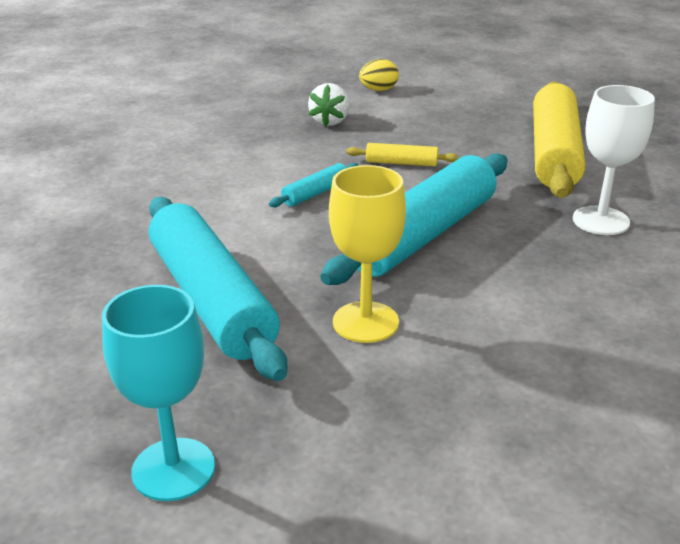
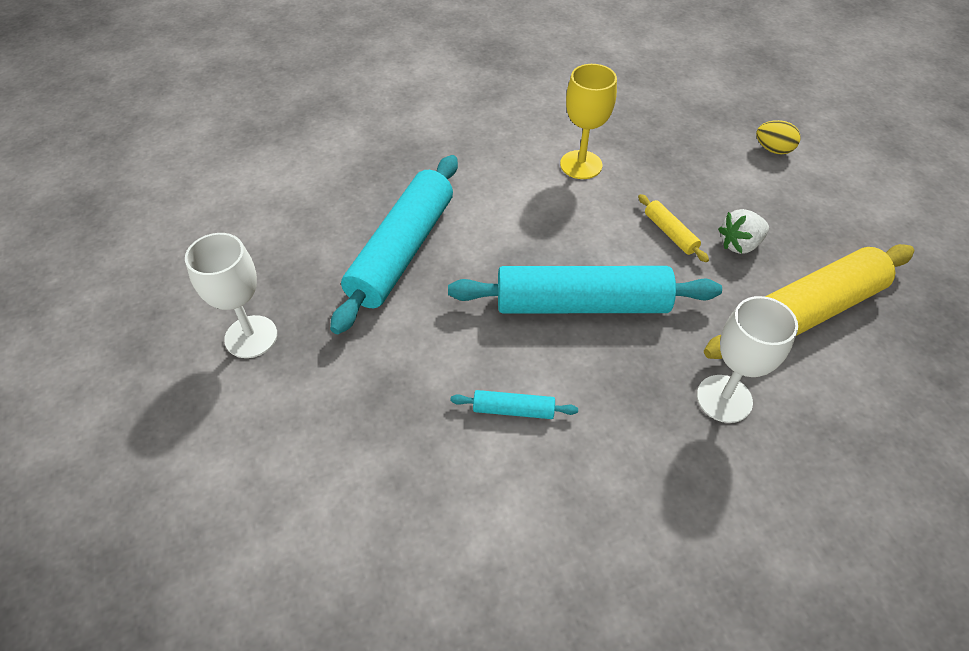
camera: 50 degrees right, 20 degrees up
turquoise goblet [102,285,215,501] -> white goblet [185,233,277,358]
turquoise rolling pin [269,163,359,207] -> turquoise rolling pin moved to [450,390,578,419]
white strawberry [308,83,350,126] -> white strawberry moved to [718,209,769,254]
yellow goblet [329,165,406,343] -> yellow goblet moved to [560,64,617,179]

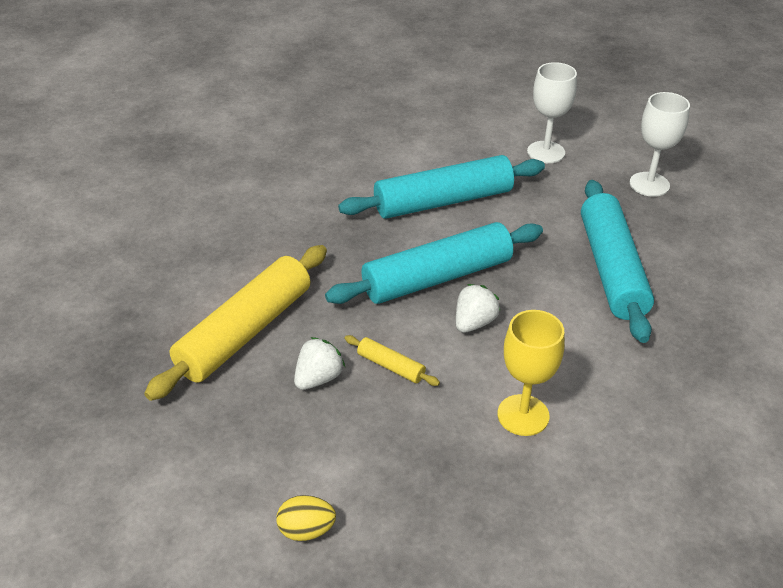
camera: 155 degrees right, 10 degrees down
turquoise rolling pin [450,390,578,419] -> turquoise rolling pin [338,155,545,219], size x2.35
white goblet [697,296,798,423] -> white goblet moved to [527,62,577,163]
none -> white strawberry [456,284,500,333]

